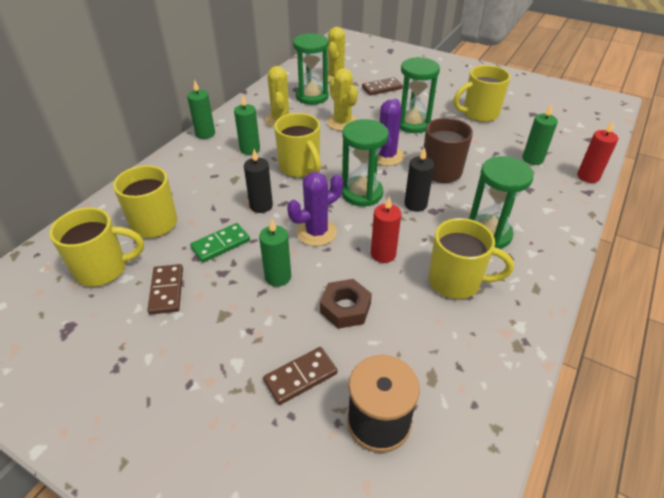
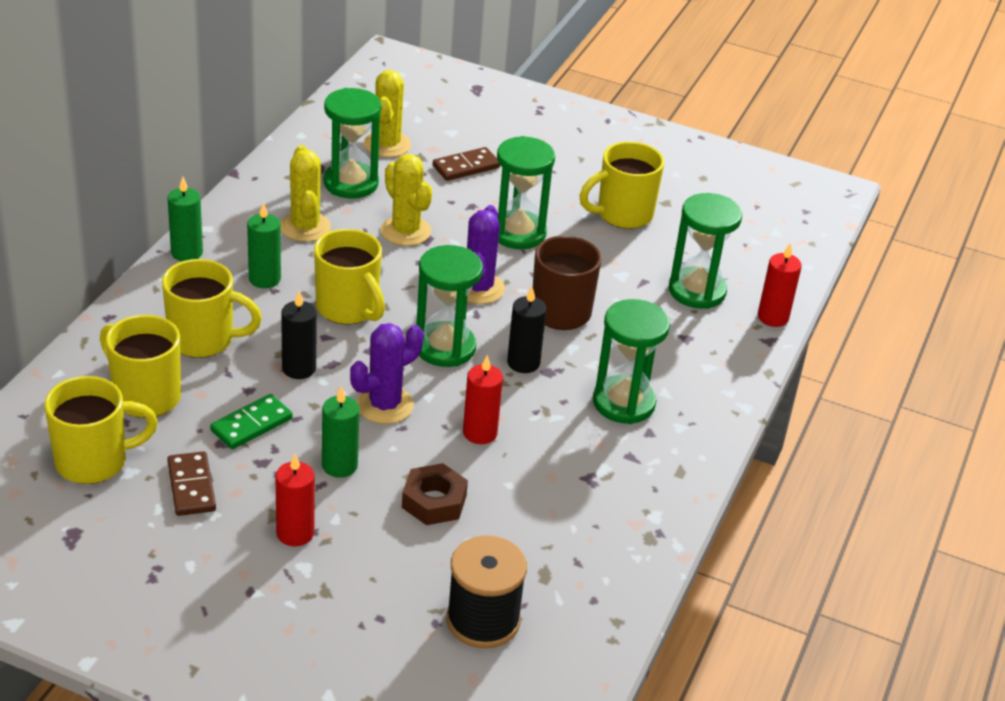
camera: 10 degrees left, 5 degrees down
brown domino [263,347,338,405] -> none
yellow mug [429,218,514,299] -> yellow mug moved to [162,259,262,358]
green candle [523,104,558,165] -> green hourglass [669,193,742,309]
none -> red candle [275,454,315,546]

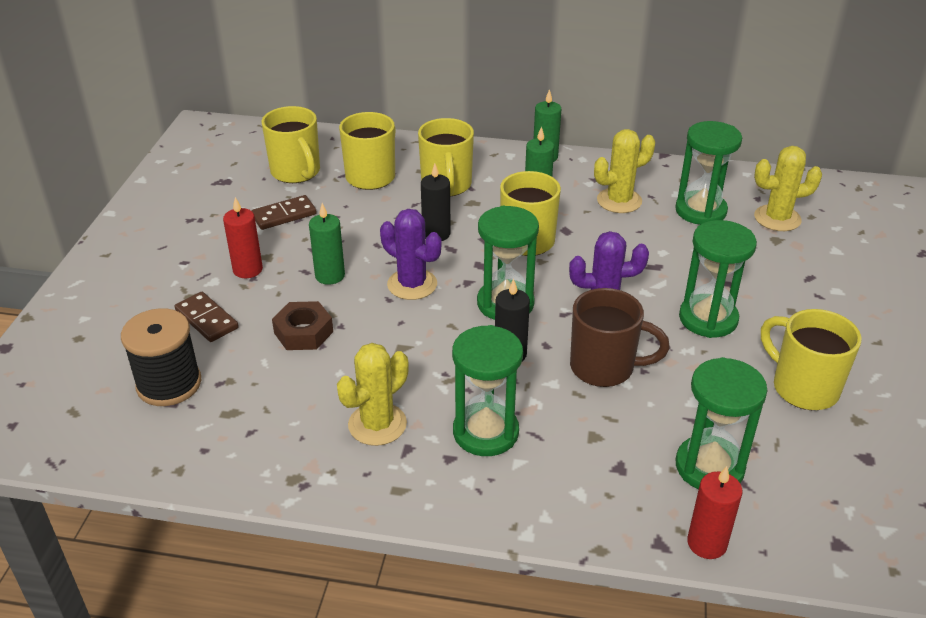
camera: 80 degrees right, 0 degrees up
green domino [210,394,293,449] -> none
yellow cactus [381,154,432,246] -> yellow cactus moved to [337,343,409,446]
brown domino [433,147,500,181] -> brown domino moved to [175,292,239,342]
red candle [463,355,503,444] -> none

